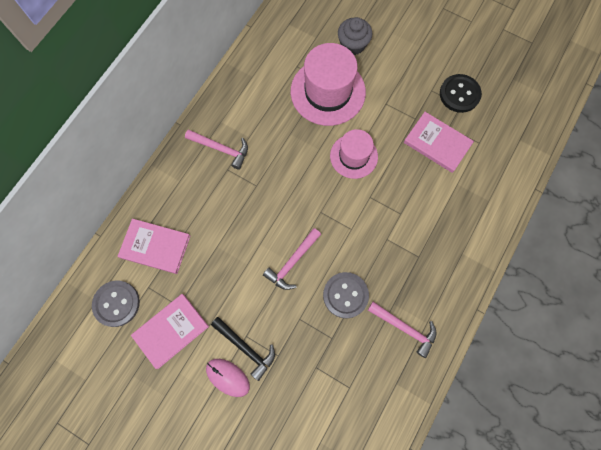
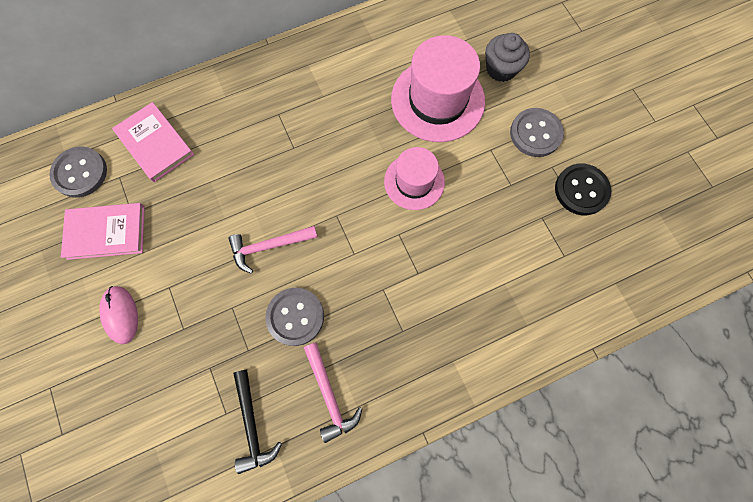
camera: 35 degrees right, 0 degrees up
pink hammer [185,129,248,170] -> none
black hammer [211,317,275,381] -> black hammer moved to [233,370,282,474]
pink book [404,112,474,173] -> none
none -> grey button [510,108,564,157]

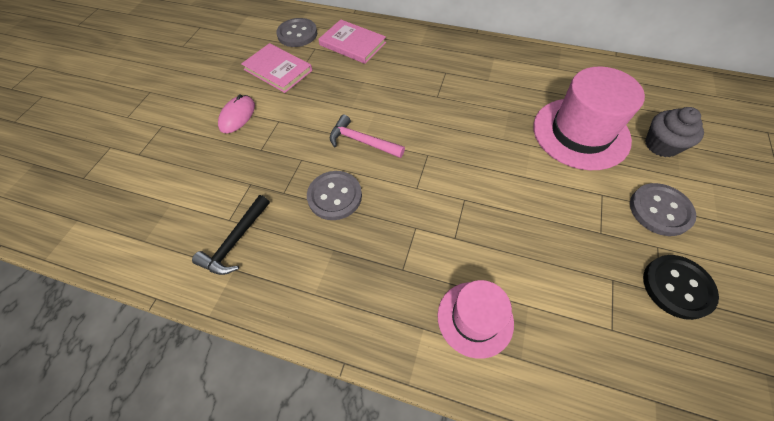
camera: 45 degrees right, 15 degrees down
pink book [112,102,194,182] -> pink book turned 60 degrees counterclockwise [318,19,386,64]
pink hammer [304,343,362,443] -> none
pink hat [384,147,445,210] -> pink hat moved to [438,280,514,359]

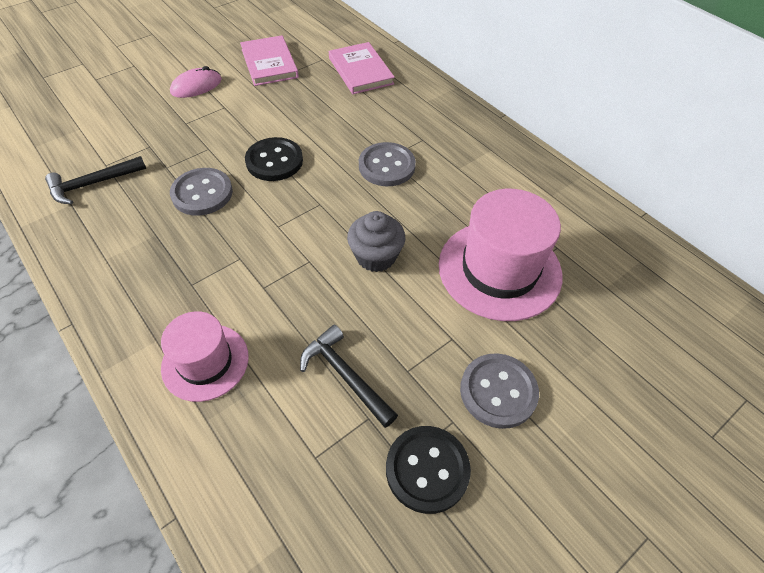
camera: 30 degrees right, 5 degrees down
grey button [276,18,317,47] -> grey button moved to [359,142,416,186]
pink hammer [330,115,405,158] -> black button [245,137,303,181]
grey cupcake [645,107,704,157] -> grey cupcake moved to [347,211,405,272]
none -> black hammer [300,325,398,428]

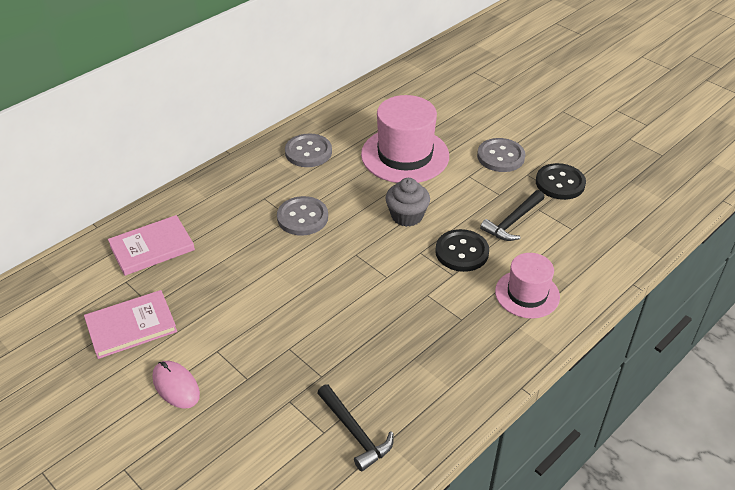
camera: 95 degrees left, 10 degrees down
grey button [170,168,233,216] -> grey button moved to [285,134,332,167]
black button [245,137,303,181] -> black button moved to [435,229,489,272]

